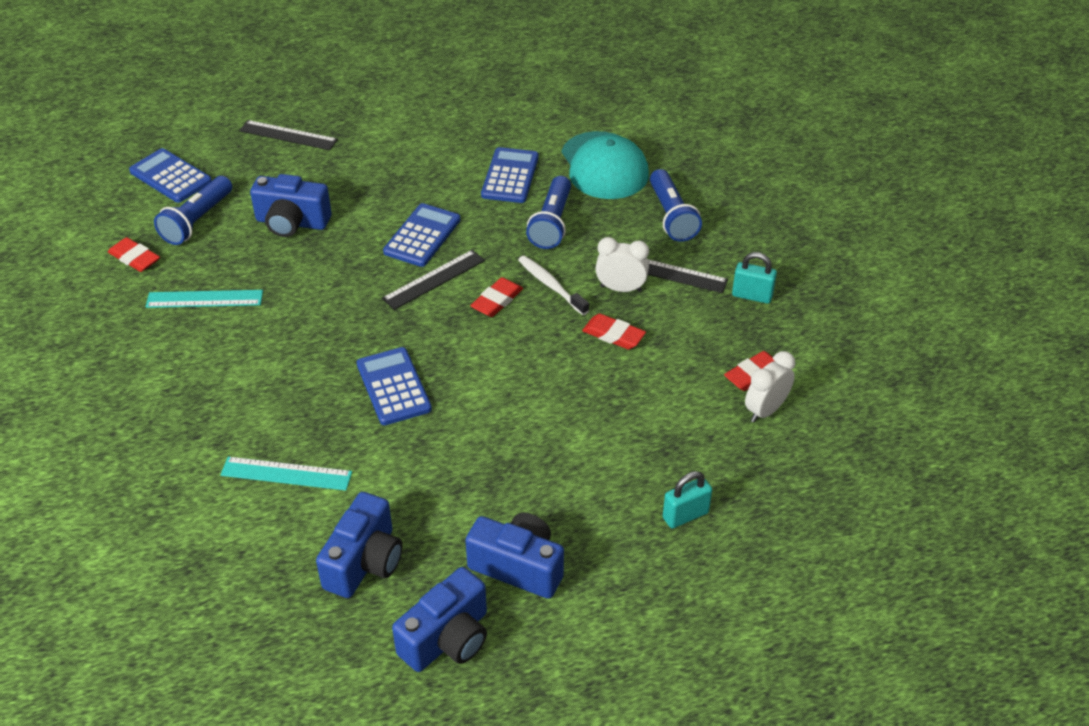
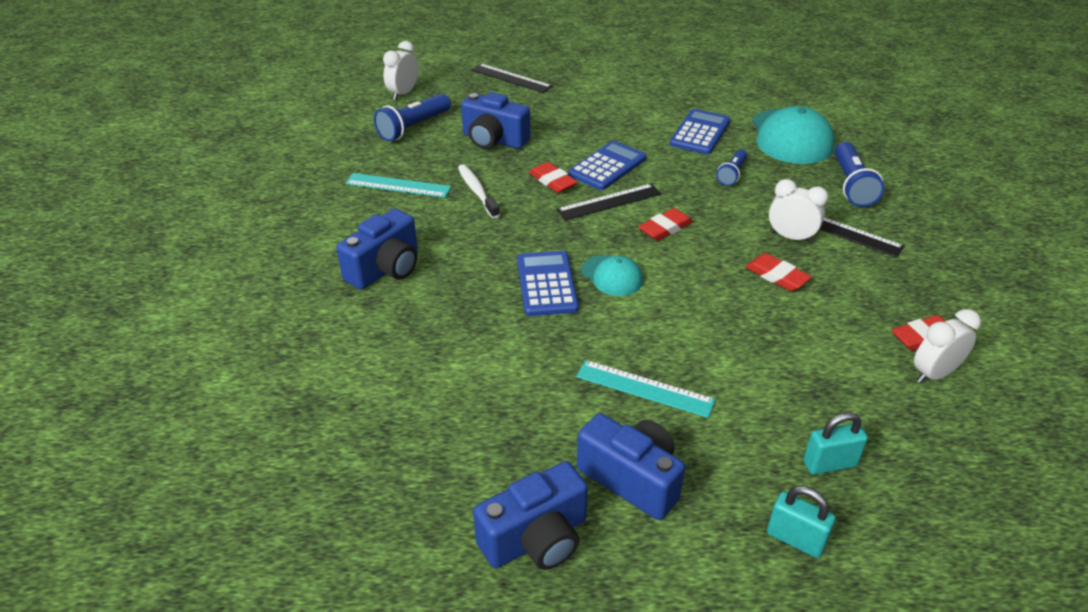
camera: 15 degrees right, 5 degrees down
red eraser [108,237,160,272] -> red eraser moved to [529,162,578,193]
blue calculator [129,148,212,203] -> white clock [383,41,418,100]
turquoise ruler [221,457,352,491] -> turquoise ruler moved to [576,360,715,418]
blue camera [316,492,403,598] -> blue camera moved to [337,208,418,290]
white toothbrush [518,256,589,315] -> white toothbrush moved to [458,164,500,219]
blue flashlight [526,176,571,249] -> blue flashlight [716,149,747,186], size x0.61
turquoise padlock [732,252,777,304] -> turquoise padlock moved to [767,486,836,558]
none -> turquoise cap [581,255,643,296]

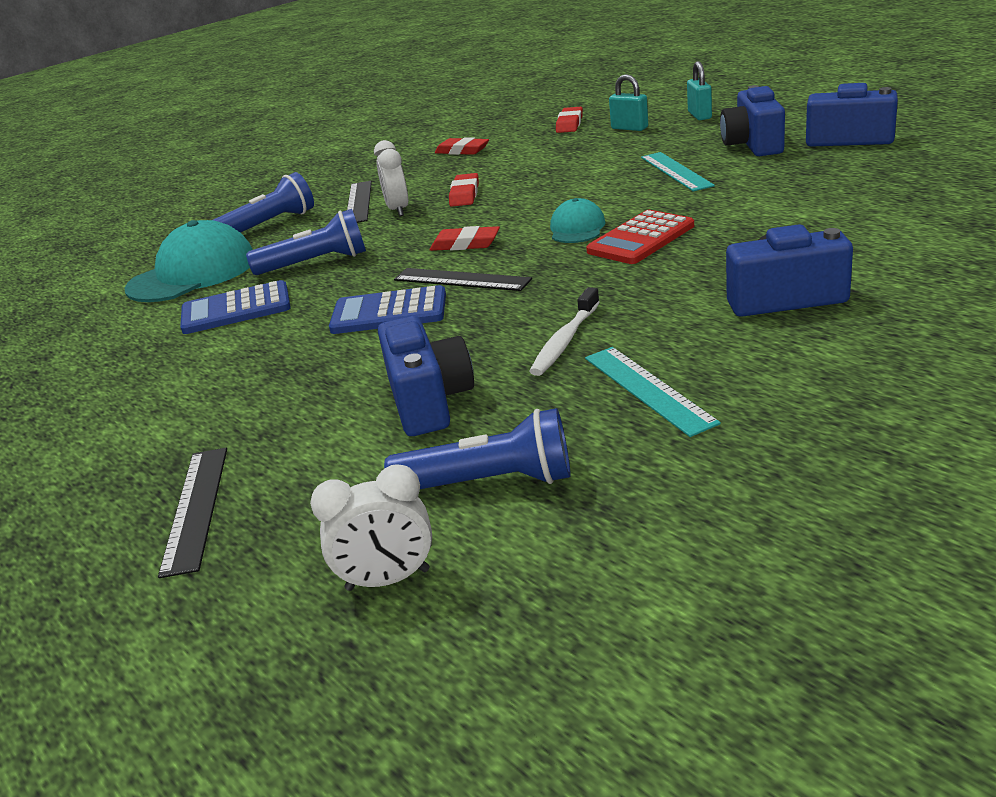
camera: 125 degrees left, 10 degrees down
blue calculator [517,251,579,316] -> red calculator [586,210,694,264]
red eraser [529,162,578,193] -> red eraser moved to [556,107,583,133]
blue flashlight [716,149,747,186] -> blue flashlight [246,209,366,275], size x1.63
white clock [914,309,981,384] -> none

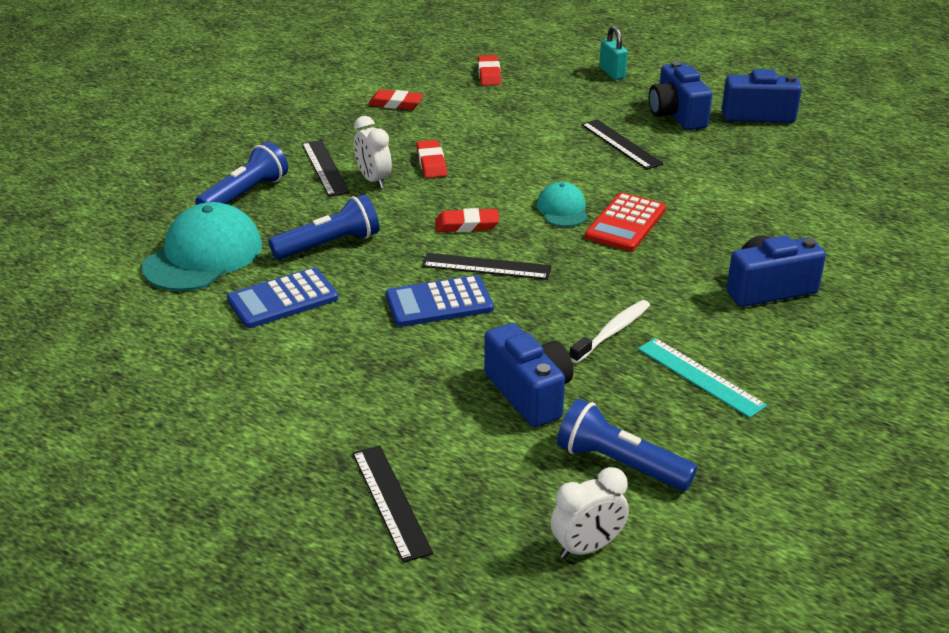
camera: 20 degrees left, 5 degrees up
blue flashlight [384,408,571,489] -> blue flashlight turned 135 degrees counterclockwise [557,399,697,491]
white toothbrush [529,287,600,376] -> white toothbrush turned 150 degrees counterclockwise [570,300,650,363]
turquoise padlock [609,74,648,131] -> none
turquoise ruler [641,152,715,192] -> black ruler [581,119,663,170]

